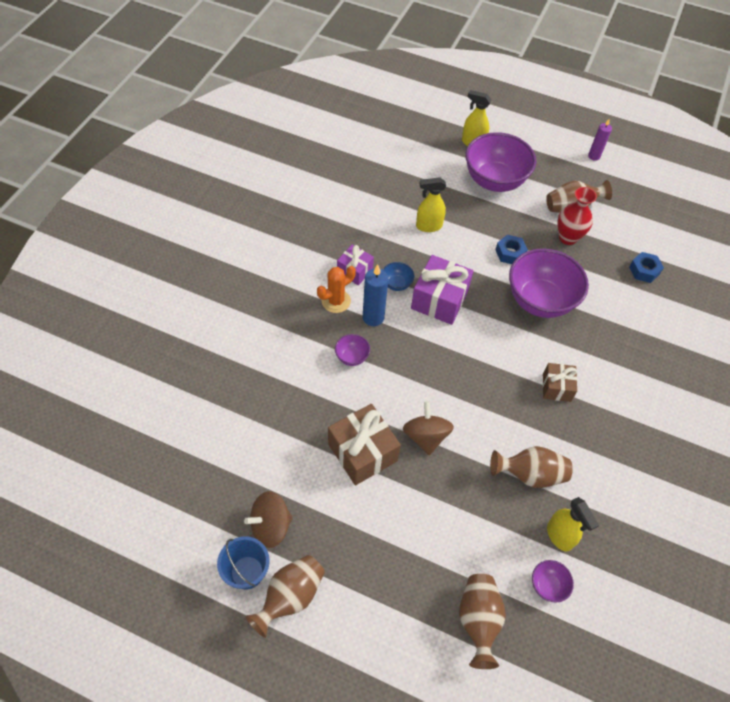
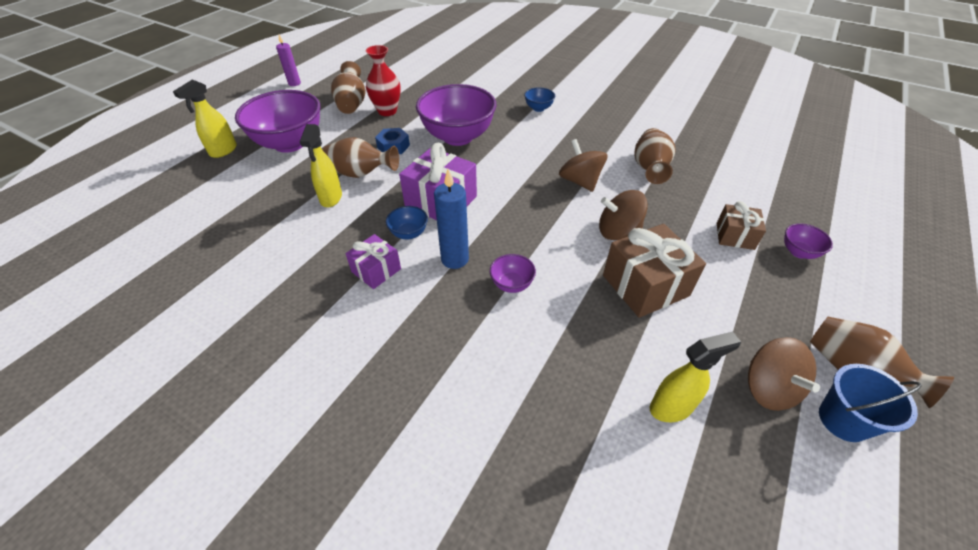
camera: 80 degrees left, 10 degrees down
orange cactus [317,266,356,313] -> none
brown vase [459,574,506,669] -> brown vase moved to [322,137,399,178]
purple bowl [532,560,574,603] -> purple bowl moved to [784,224,833,259]
brown gift [543,363,577,402] -> brown gift moved to [717,201,766,250]
yellow spray bottle [547,497,599,551] -> yellow spray bottle moved to [650,331,741,422]
blue nut [629,252,664,283] -> none
none -> blue bowl [524,87,555,112]
none -> brown spinning top [559,139,608,192]

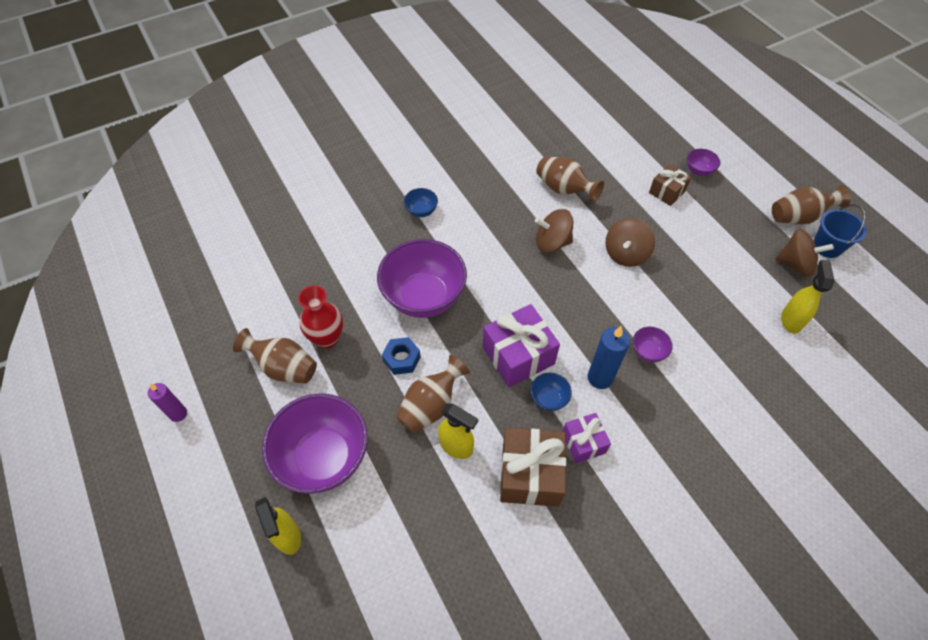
camera: 60 degrees left, 10 degrees up
brown gift [603,224,706,318] -> brown gift moved to [500,428,566,507]

